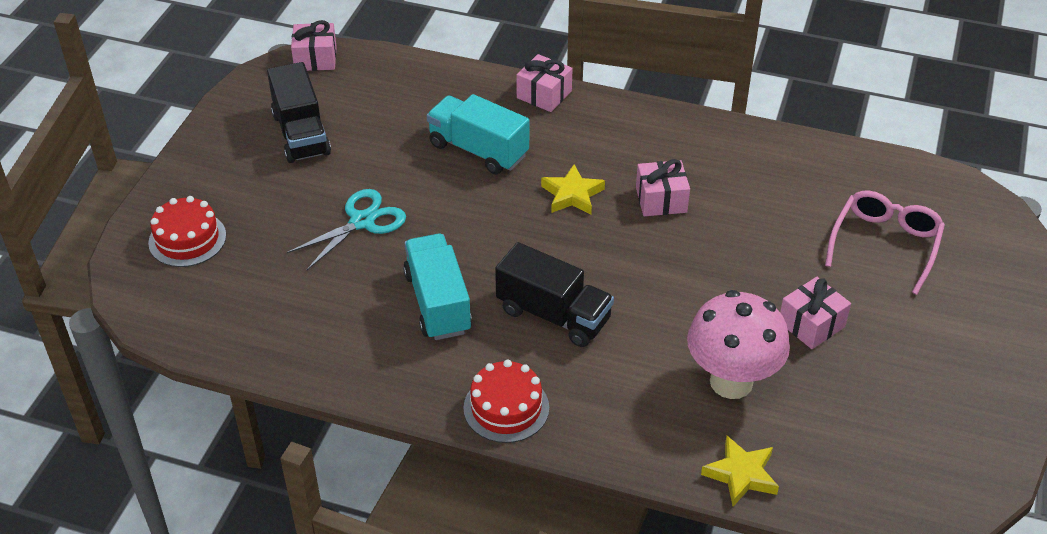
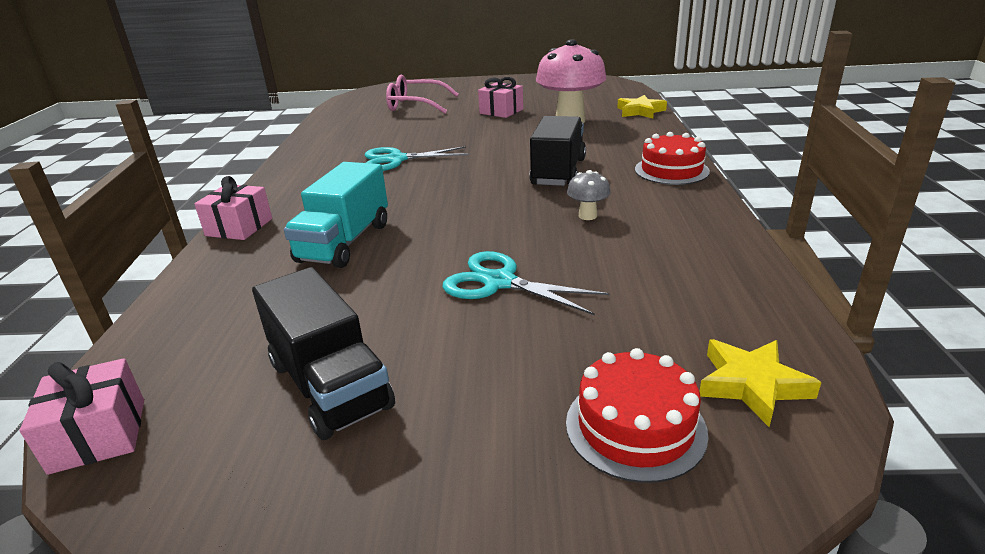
camera: 105 degrees left, 15 degrees down
black truck [267,62,331,163] -> black truck turned 90 degrees clockwise [252,267,395,440]
turquoise truck [403,234,472,340] -> grey mushroom [567,170,611,220]
yellow star [541,164,605,214] -> yellow star moved to [699,339,821,427]
pink gift [636,159,690,216] -> turquoise scissors [365,146,469,171]

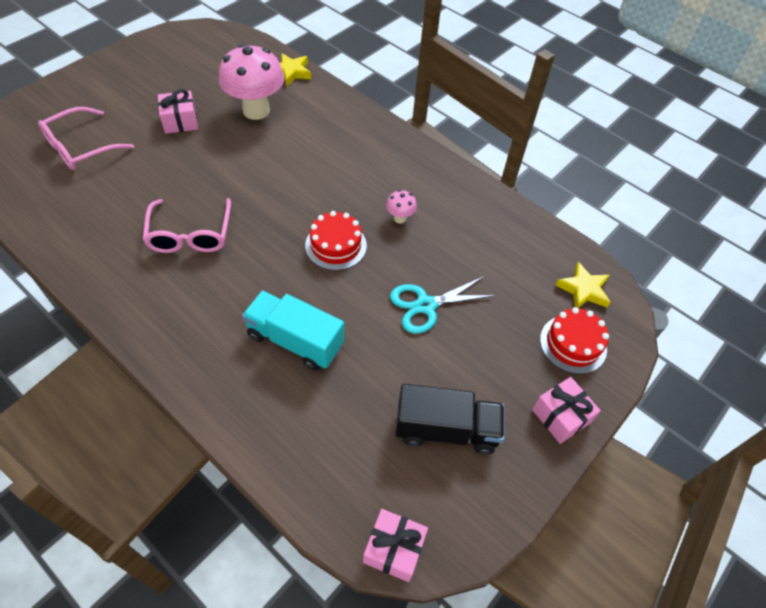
camera: 55 degrees left, 25 degrees up
pink gift [194,176,272,240] -> pink gift moved to [532,377,601,444]
turquoise truck [284,162,388,268] -> turquoise truck turned 150 degrees clockwise [242,290,344,371]
turquoise scissors [365,146,469,171] -> pink glasses [143,198,231,253]
black truck [529,116,586,186] -> none
grey mushroom [567,170,611,220] -> pink mushroom [386,190,417,223]
red cake [635,132,710,185] -> red cake moved to [305,211,367,270]

